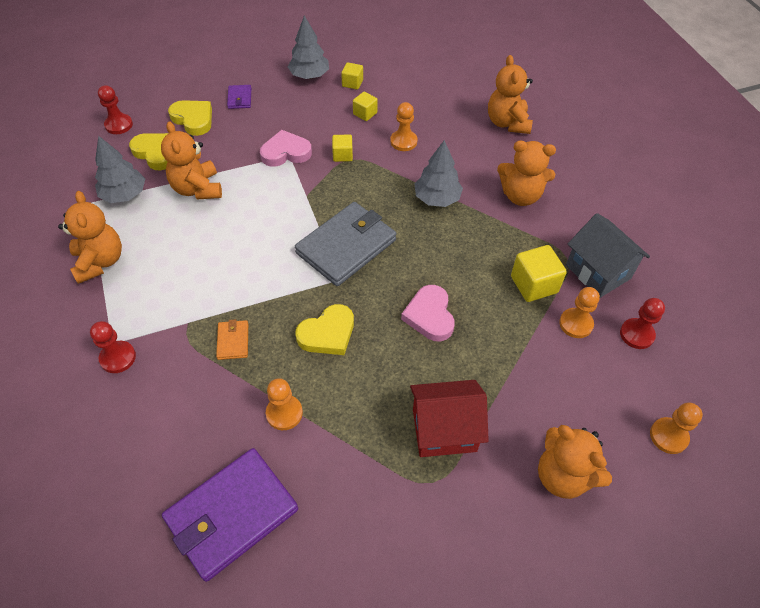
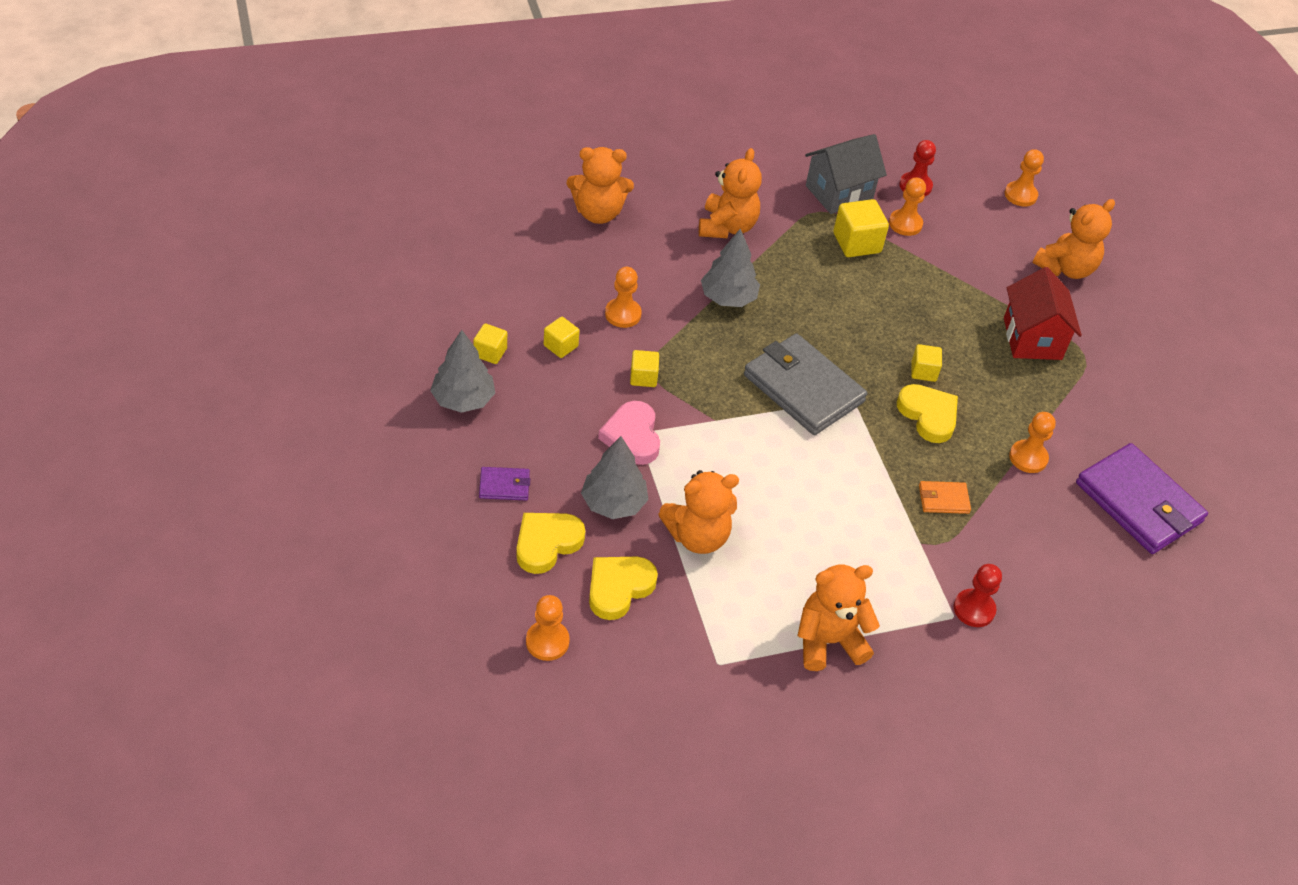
camera: 90 degrees left, 5 degrees down
grey tree [95,136,145,203] -> grey tree moved to [581,436,649,519]
red pawn [98,85,133,134] -> orange pawn [526,595,570,661]
pink heart [401,285,455,342] -> none
none -> yellow cube [911,344,942,382]

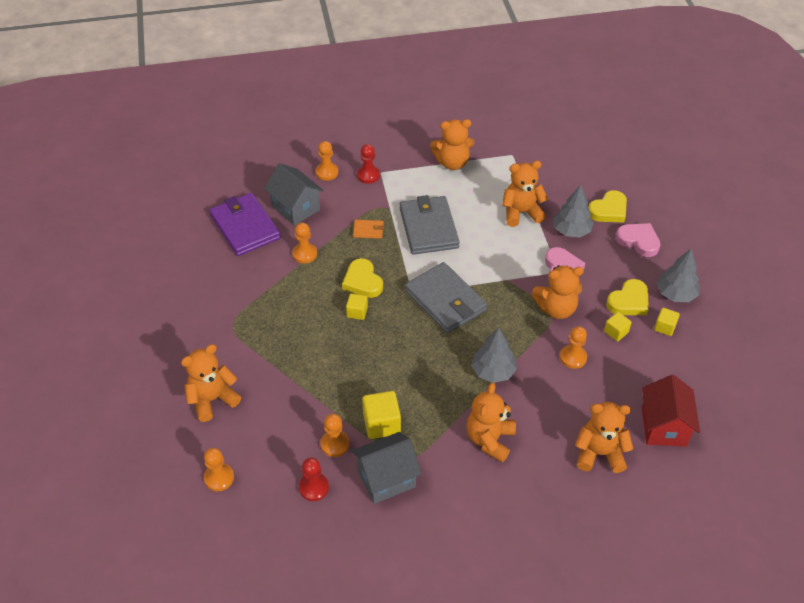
camera: 170 degrees left, 0 degrees up
purple wallet [479,467,530,500] -> pink heart [616,223,661,257]
orange pawn [526,595,570,661] -> orange pawn moved to [315,141,339,181]
yellow heart [589,557,658,620] -> yellow heart moved to [606,279,649,315]
yellow cube [630,350,659,387] -> orange teddy bear [532,265,584,319]
red house [1004,267,1082,360] -> red house moved to [642,375,700,447]
none -> grey house [264,163,323,226]
none -> grey wallet [400,195,460,255]

